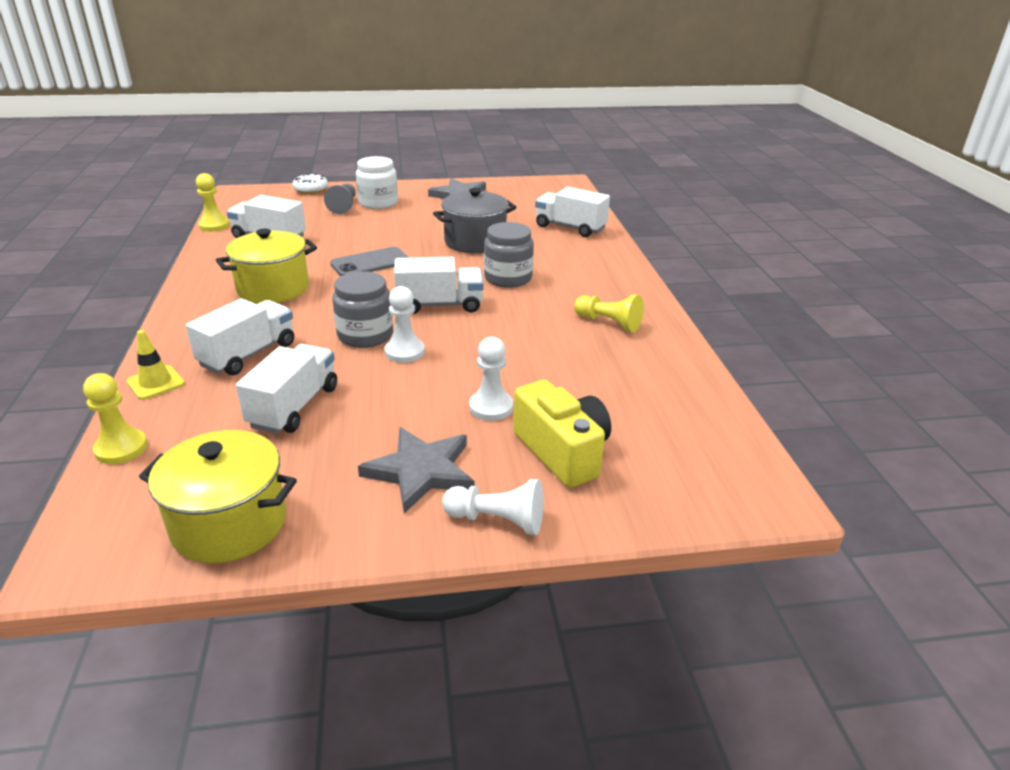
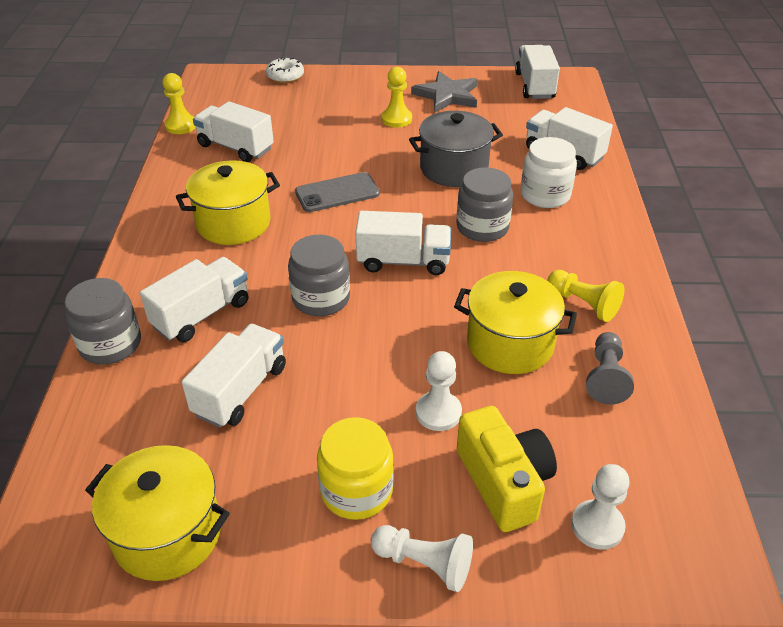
camera: 10 degrees right, 10 degrees up
yellow pawn [83,373,147,464] -> yellow pawn moved to [382,67,412,128]
yellow traffic cone [126,330,185,400] -> grey jar [65,278,141,365]
grey pawn [324,183,356,214] -> grey pawn moved to [586,332,634,404]
white jar [356,156,398,209] -> white jar moved to [521,137,577,208]
grey star [358,427,474,513] -> yellow jar [317,417,394,520]
white pawn [385,286,425,363] -> white pawn moved to [571,464,630,550]
none -> yellow pot [454,271,577,374]
none -> white truck [515,45,560,99]

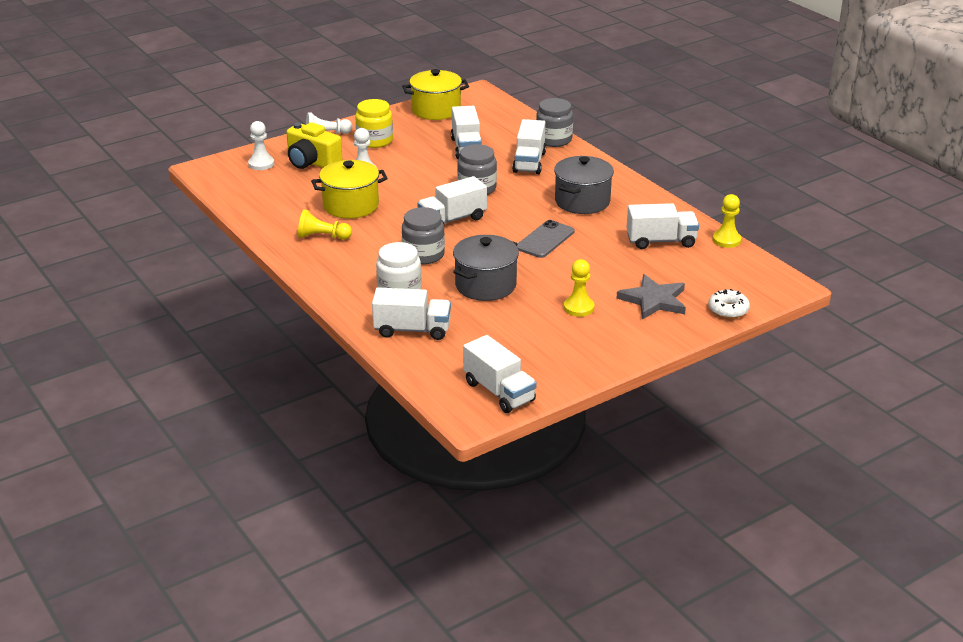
camera: 145 degrees right, 10 degrees down
yellow pot [176,160,280,245] -> grey pot [554,156,614,214]
grey star [411,71,478,112] -> grey star moved to [616,274,686,320]
grey pawn [586,332,634,404] -> none

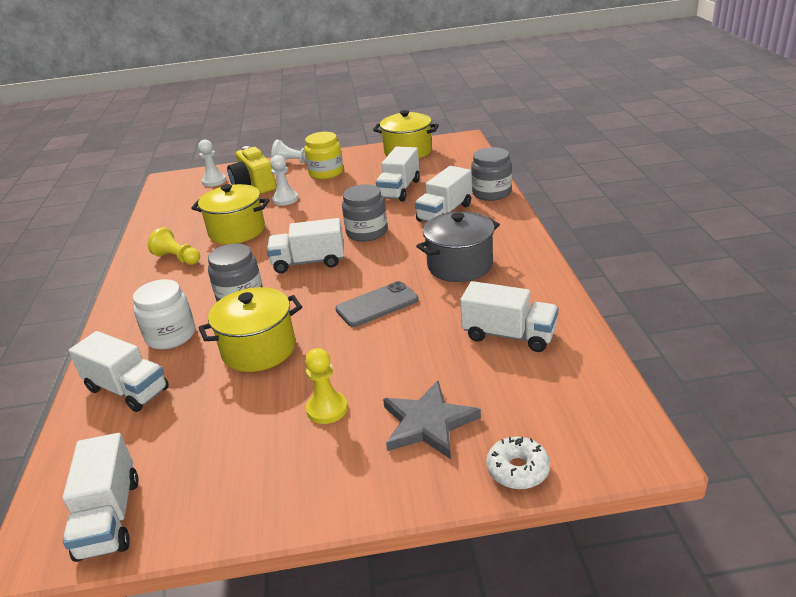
camera: 30 degrees right, 0 degrees up
grey pot [453,235,519,301] -> yellow pot [198,287,302,372]
yellow pawn [713,194,742,248] -> none

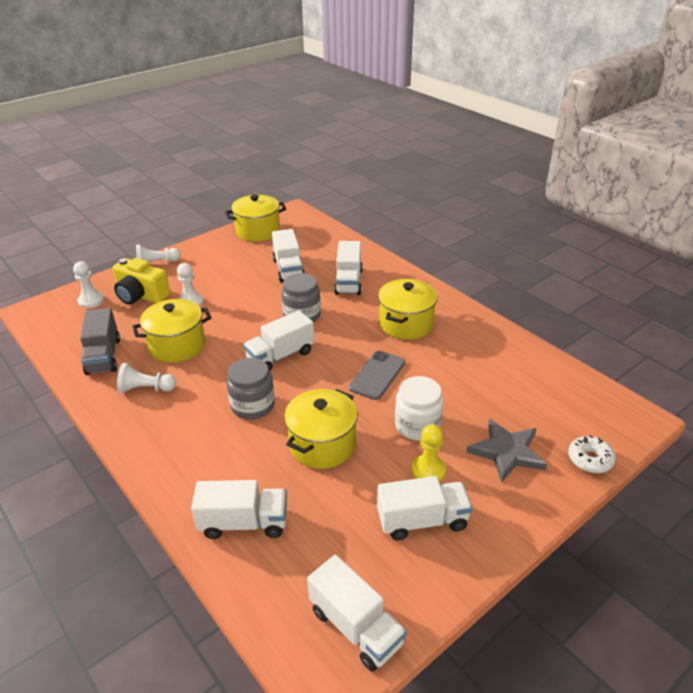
camera: 35 degrees left, 5 degrees up
white jar [133,279,195,350] -> white jar moved to [395,376,444,441]
yellow pawn [148,227,200,265] -> white pawn [117,363,176,393]
yellow jar [304,132,343,179] -> none
grey pot [416,211,500,282] -> yellow pot [378,279,438,340]
white truck [460,281,558,352] -> white truck moved to [377,476,473,540]
grey jar [471,147,512,201] -> none
none -> grey truck [80,308,120,375]

